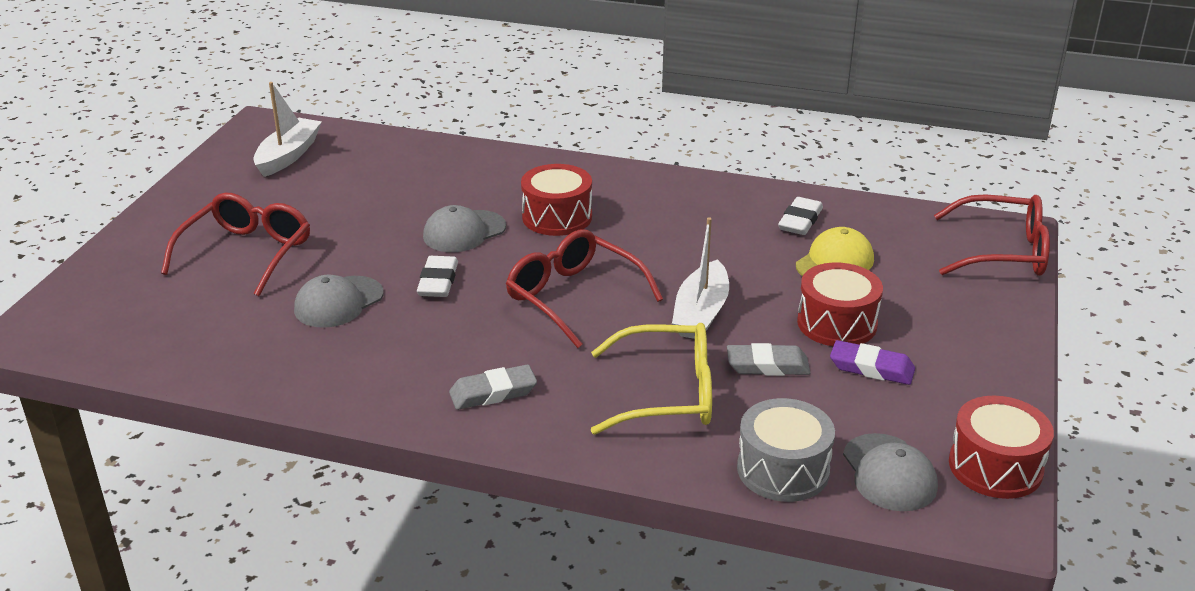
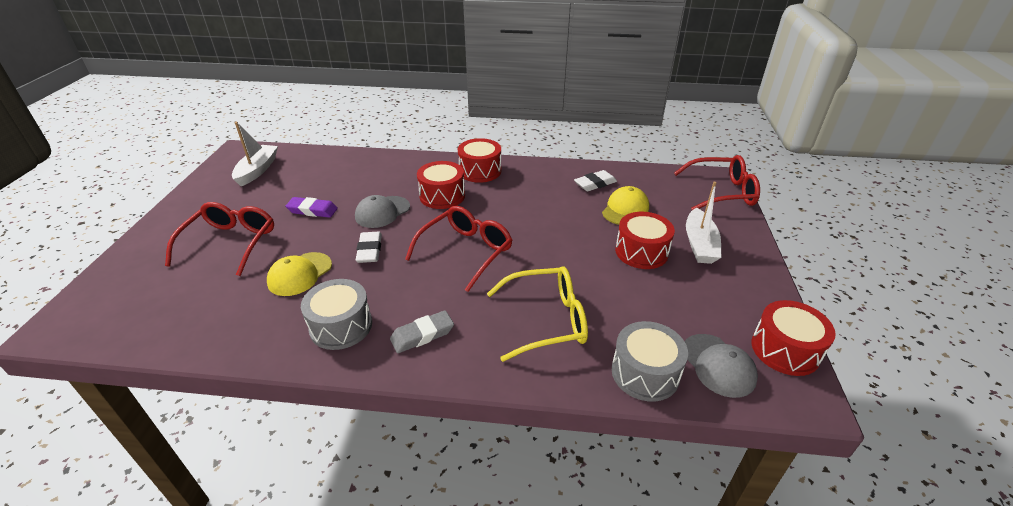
camera: 10 degrees left, 5 degrees up
grey cap [294,275,383,328] -> yellow cap [267,252,332,296]
red glasses [506,229,663,348] -> red glasses turned 90 degrees clockwise [405,206,512,292]
white boat [672,217,729,339] -> white boat moved to [686,182,722,264]
grey eraser [727,343,810,376] -> none
white eraser [778,197,823,235] -> white eraser turned 45 degrees clockwise [574,170,617,192]
purple eraser [830,340,915,385] -> purple eraser moved to [285,197,338,218]
none -> grey drum [301,279,372,350]
none -> red drum [458,138,501,183]

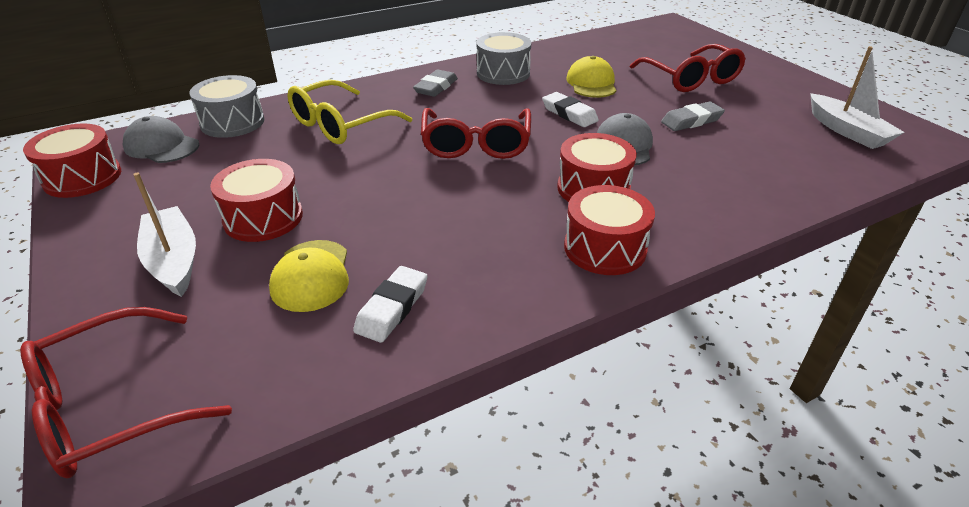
camera: 145 degrees right, 0 degrees up
purple eraser [285,197,338,218] -> grey eraser [661,101,725,131]

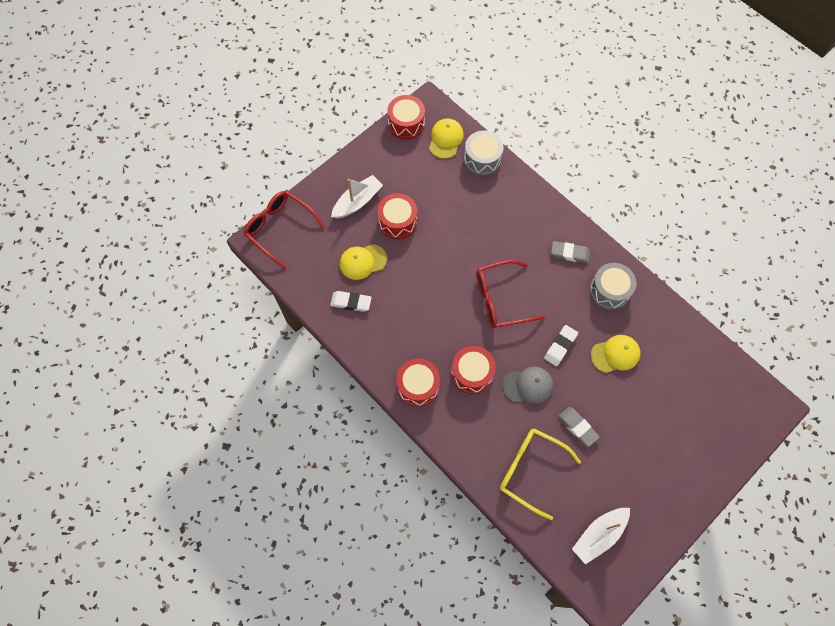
camera: 75 degrees right, 30 degrees up
grey cap [123,116,199,163] -> yellow cap [429,118,464,159]
yellow glasses [287,80,412,144] -> yellow glasses moved to [500,428,581,520]
red glasses [630,44,746,92] -> none

